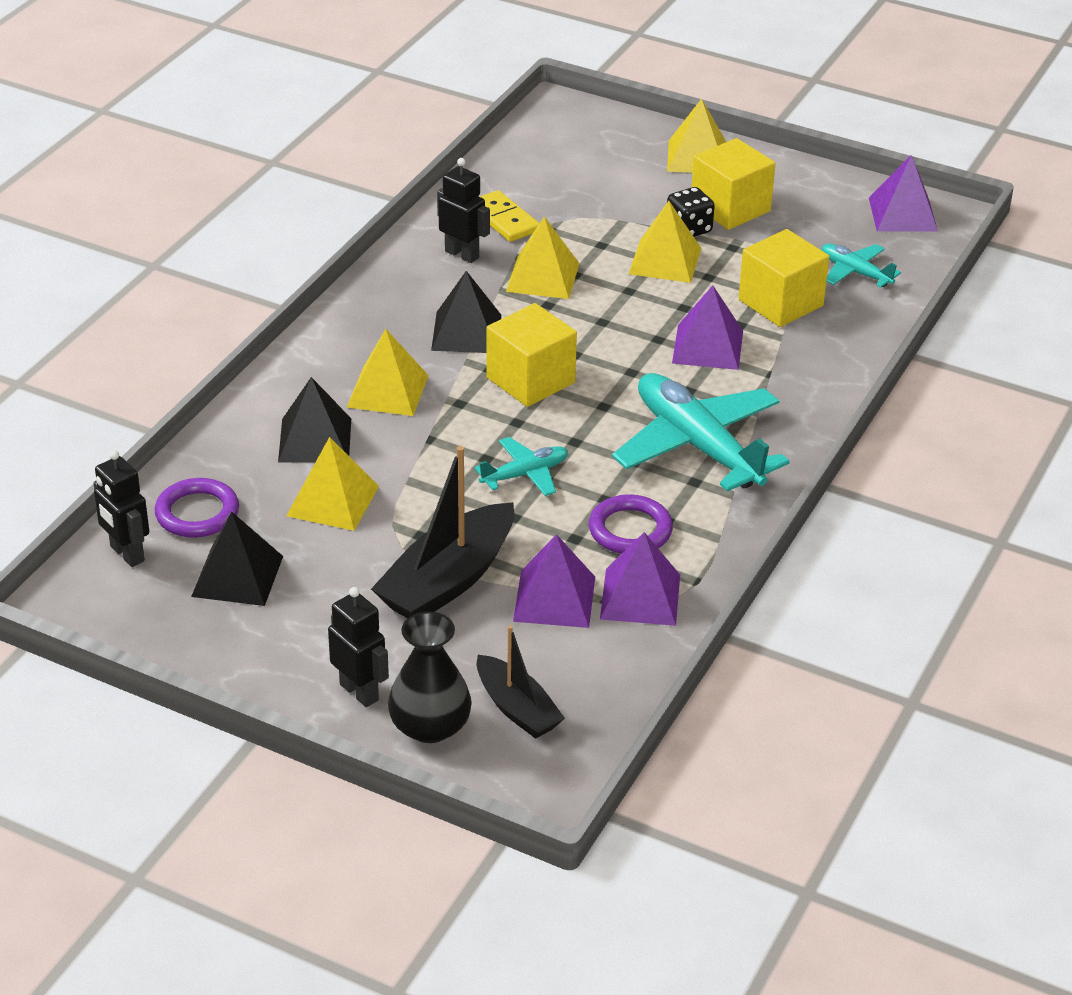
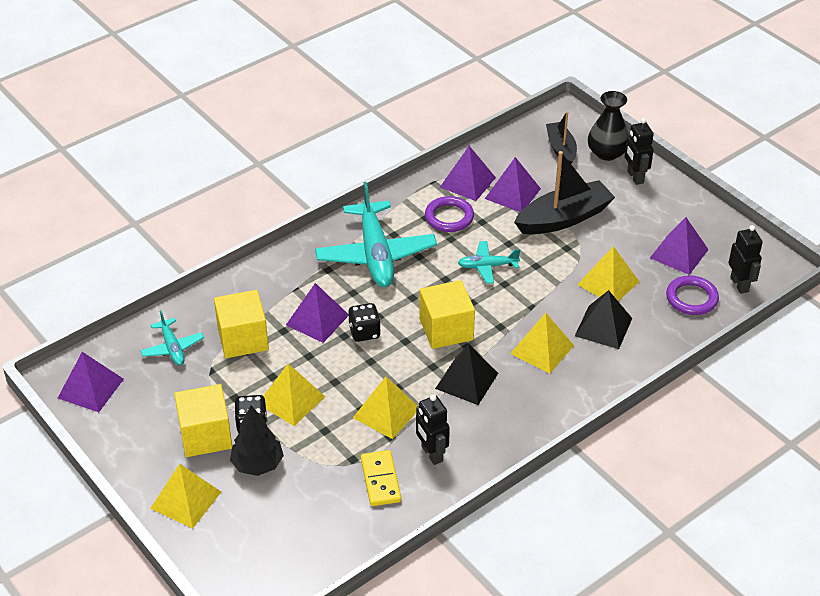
camera: 155 degrees left, 5 degrees up
black pyramid [191,512,283,606] -> purple pyramid [650,217,709,275]
none -> black tree [230,405,284,476]
none -> black dice [348,303,381,342]

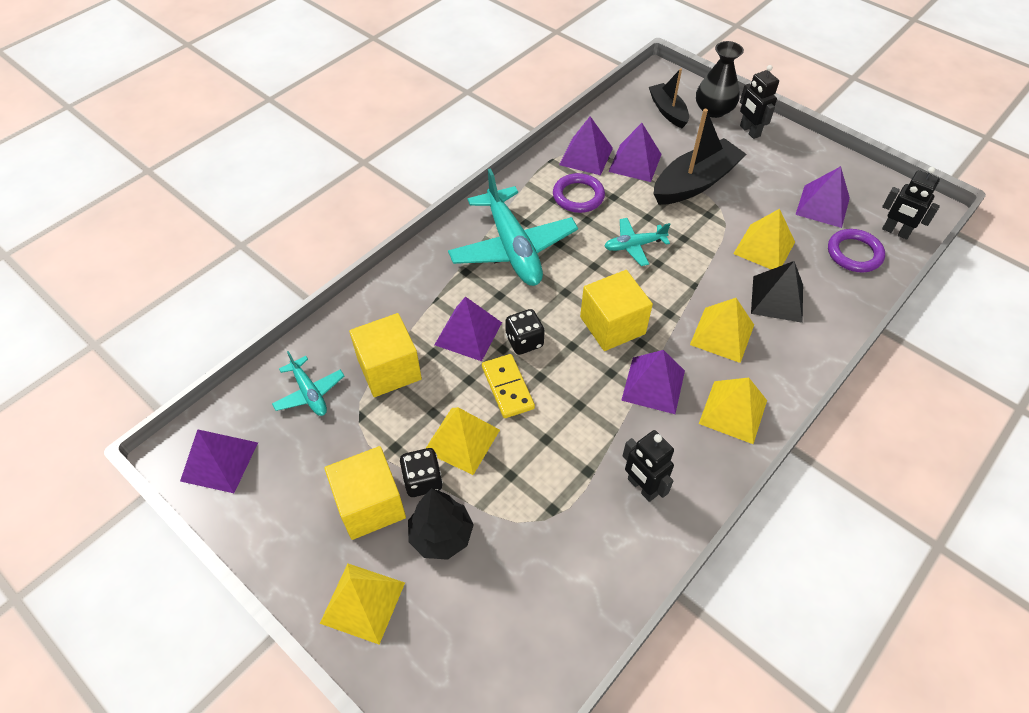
camera: 10 degrees left, 10 degrees up
yellow pyramid [353,377,417,439] -> yellow pyramid moved to [699,378,767,444]
yellow domino [361,450,401,506] -> yellow domino moved to [482,354,535,418]
black pyramid [435,344,498,405] -> purple pyramid [621,350,685,414]
black robot [729,225,763,294] -> black robot turned 150 degrees clockwise [882,167,940,240]

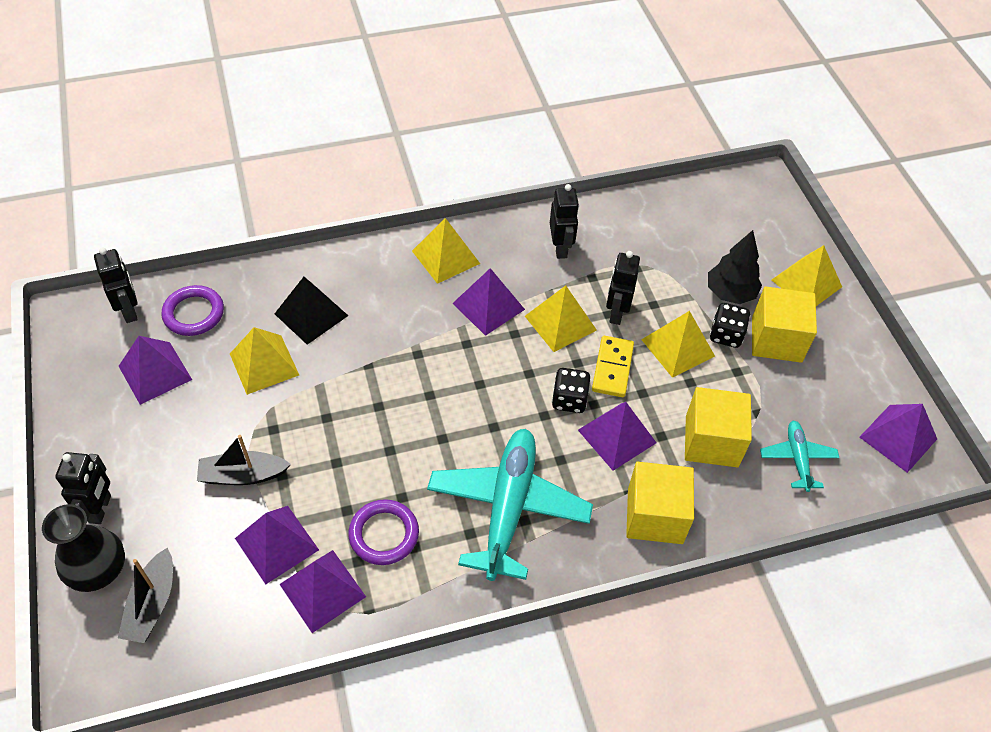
camera: 150 degrees left, 0 degrees up
yellow cube [580,270,653,351] -> yellow cube moved to [626,462,694,544]
turquoise plane [604,218,670,266] -> none
black boat [653,109,746,205] -> black boat [197,435,291,485], size x0.61
yellow pyramid [690,298,754,363] -> yellow pyramid moved to [525,286,597,352]
none -> black robot [606,251,640,325]

